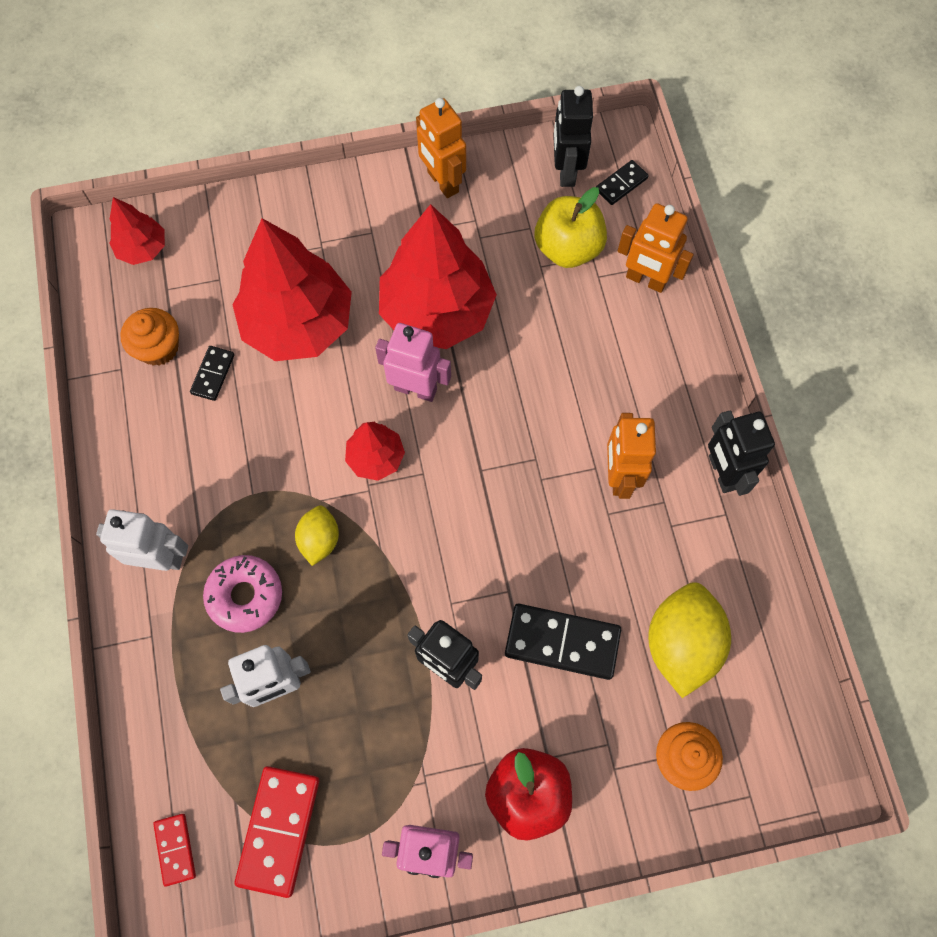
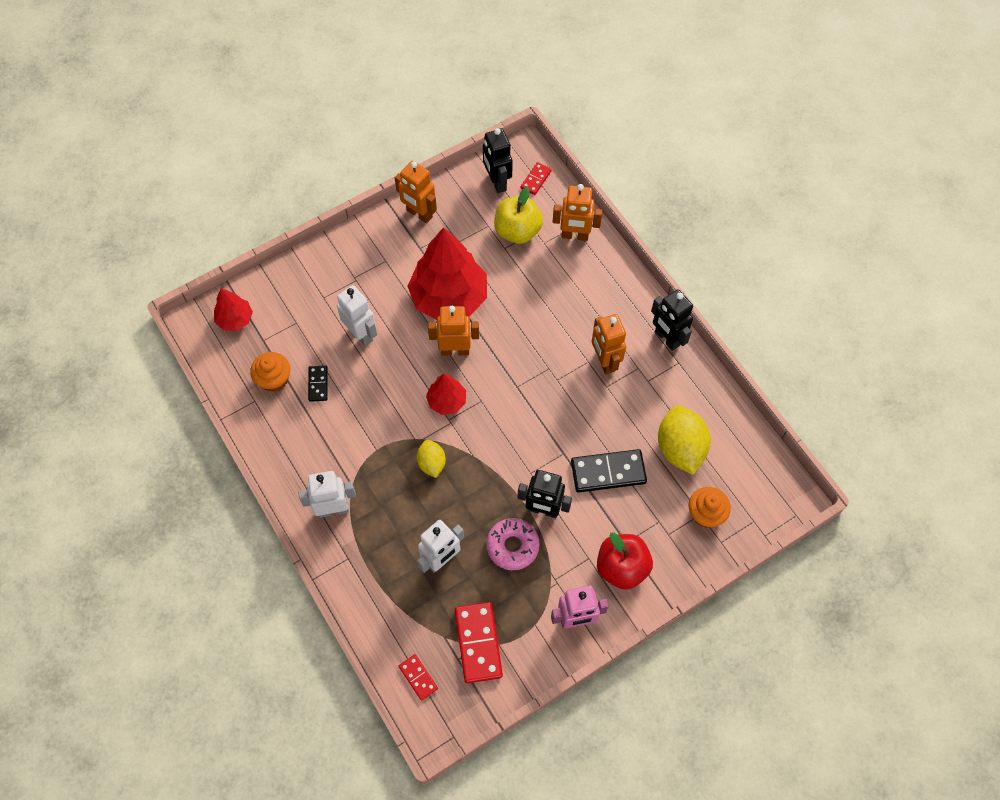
camera: 20 degrees left, 5 degrees down
pink donut [203,555,282,633] -> pink donut moved to [486,518,540,570]
red tree [232,218,352,361] -> white robot [337,285,377,346]
pink robot [375,323,451,402] -> orange robot [428,306,479,356]
black domino [596,160,649,205] -> red domino [521,162,552,195]

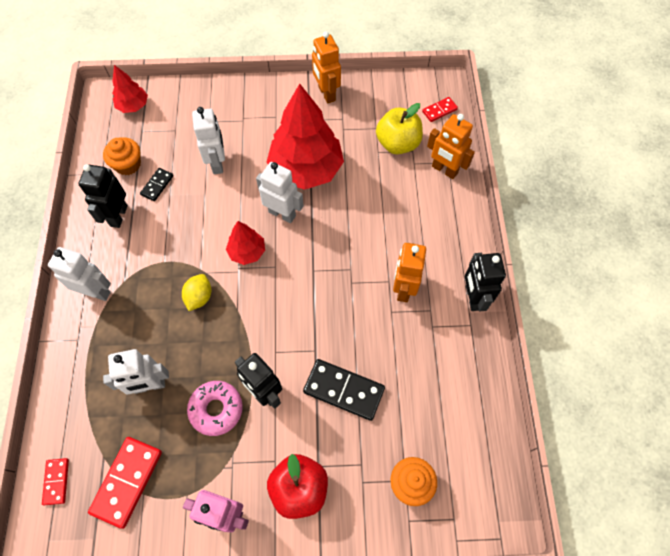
camera: 30 degrees right, 0 degrees up
orange robot [428,306,479,356] -> white robot [256,162,304,223]
black robot [483,128,513,193] -> black robot moved to [79,164,128,228]
yellow lemon [658,405,711,475] -> none

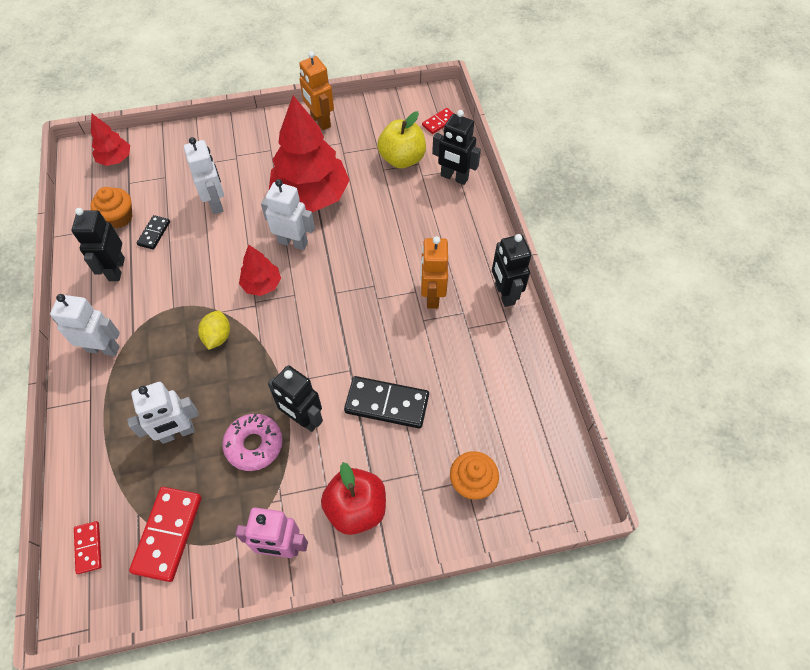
camera: 10 degrees left, 5 degrees down
orange robot [427,114,475,179] -> black robot [432,110,481,185]

